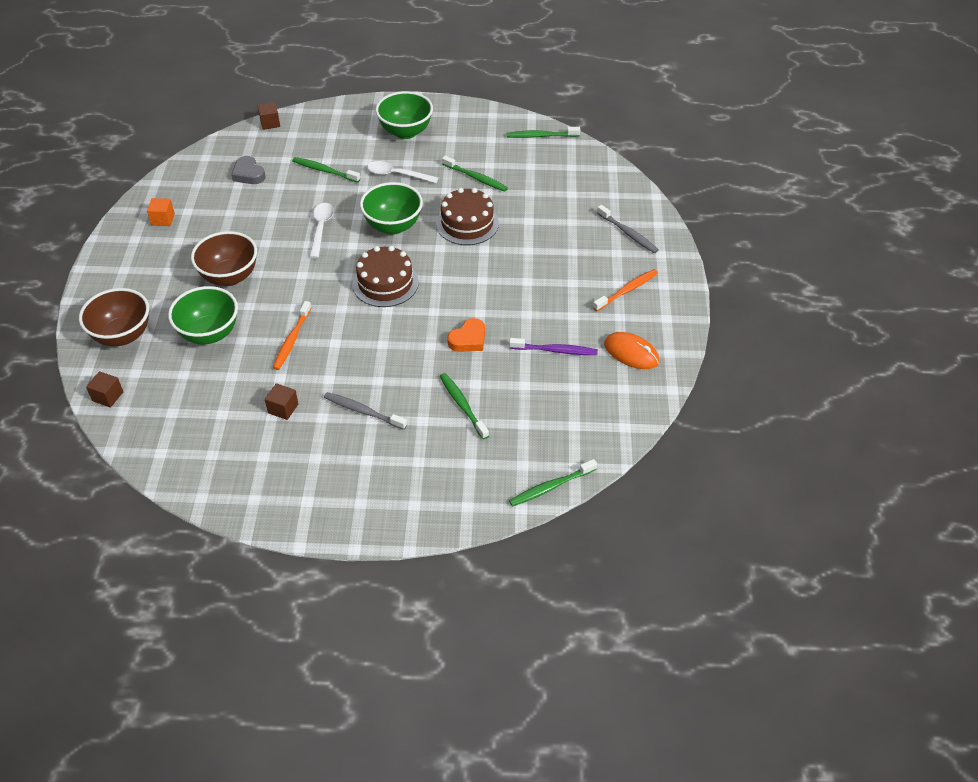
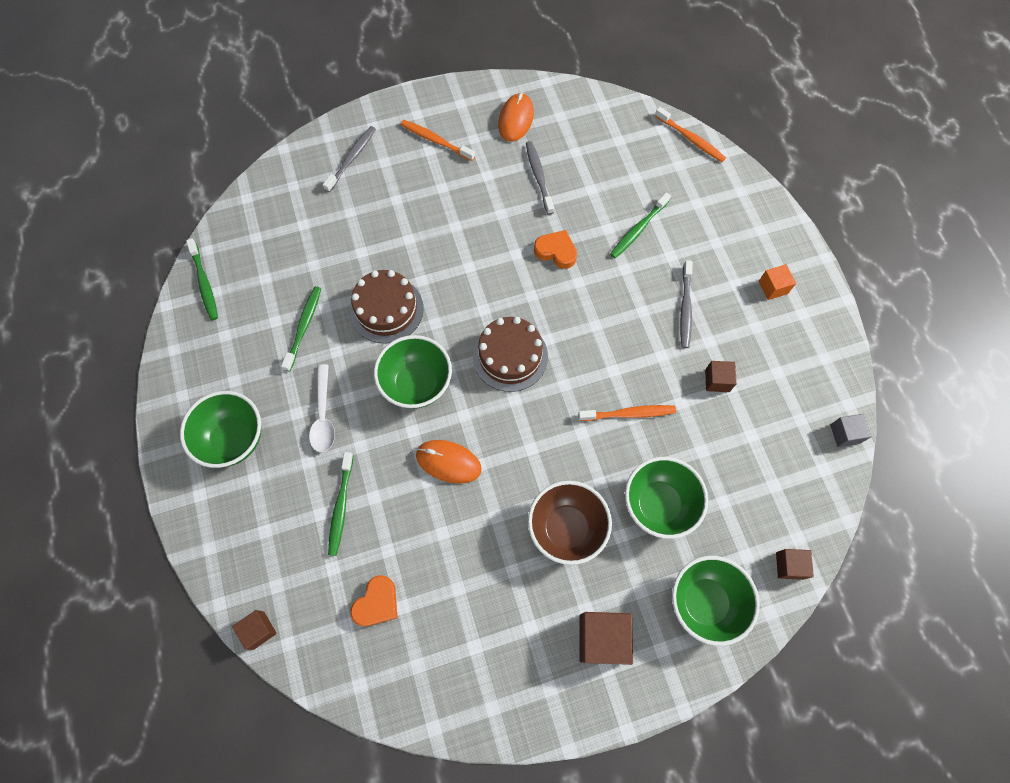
camera: 110 degrees left, 20 degrees up
brown bowl [79,288,149,346] -> green bowl [672,556,760,646]
orange cube [147,198,175,226] -> orange cube moved to [759,264,796,300]
grey heart [231,156,266,184] -> orange heart [350,575,397,626]
white spoon [309,203,334,258] -> orange mouse [416,440,482,484]
purple toothbrush [509,338,598,355] -> grey toothbrush [526,141,554,215]
green toothbrush [509,459,597,507] -> orange toothbrush [655,107,726,162]
none -> brown cube [580,612,633,665]
none -> grey cube [830,414,872,447]

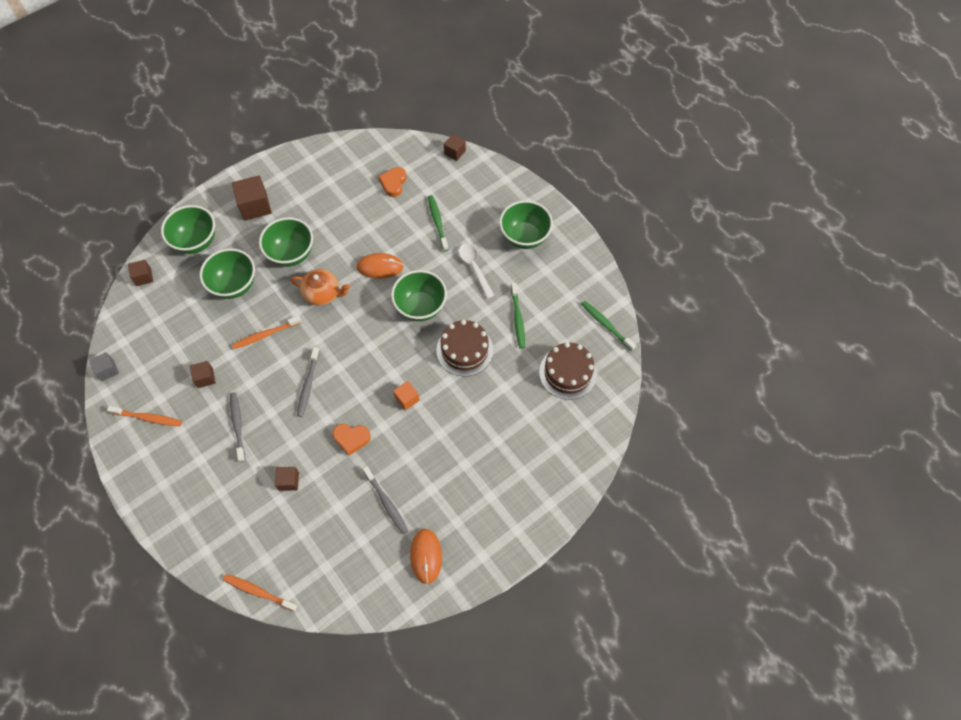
camera: 160 degrees right, 5 degrees down
grey toothbrush [323,126,376,192] -> grey toothbrush moved to [297,347,320,417]
orange toothbrush [401,120,475,161] -> orange toothbrush moved to [107,406,182,427]
brown cake [473,317,548,392] -> brown cake moved to [539,342,597,400]
brown bowl [528,481,612,565] -> green bowl [259,217,313,267]
green toothbrush [610,192,671,258] -> brown cube [275,467,299,491]
orange cube [759,264,796,300] -> orange cube moved to [393,381,420,411]
none -> orange teapot [290,269,350,306]

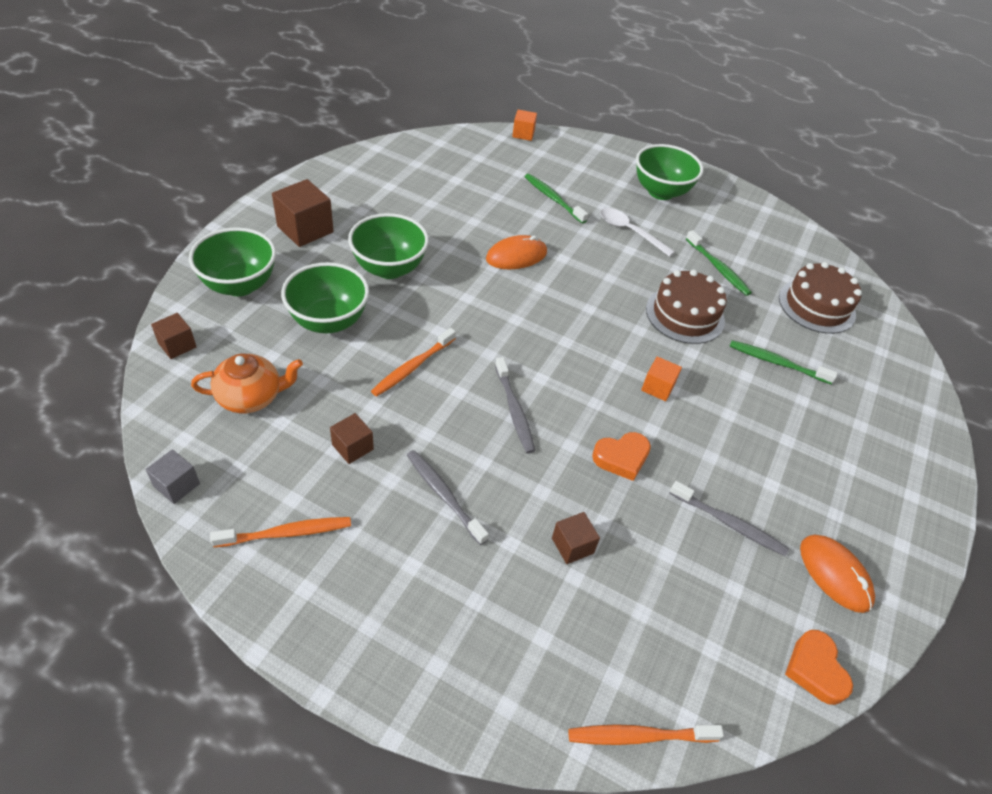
camera: 30 degrees left, 15 degrees down
orange teapot [290,269,350,306] -> orange teapot moved to [191,354,303,413]
orange heart [378,167,407,197] -> orange heart moved to [785,630,853,705]
green bowl [391,270,447,321] -> none
brown cube [444,134,466,161] -> orange cube [512,110,537,141]
green toothbrush [581,301,636,351] -> green toothbrush moved to [729,340,837,384]

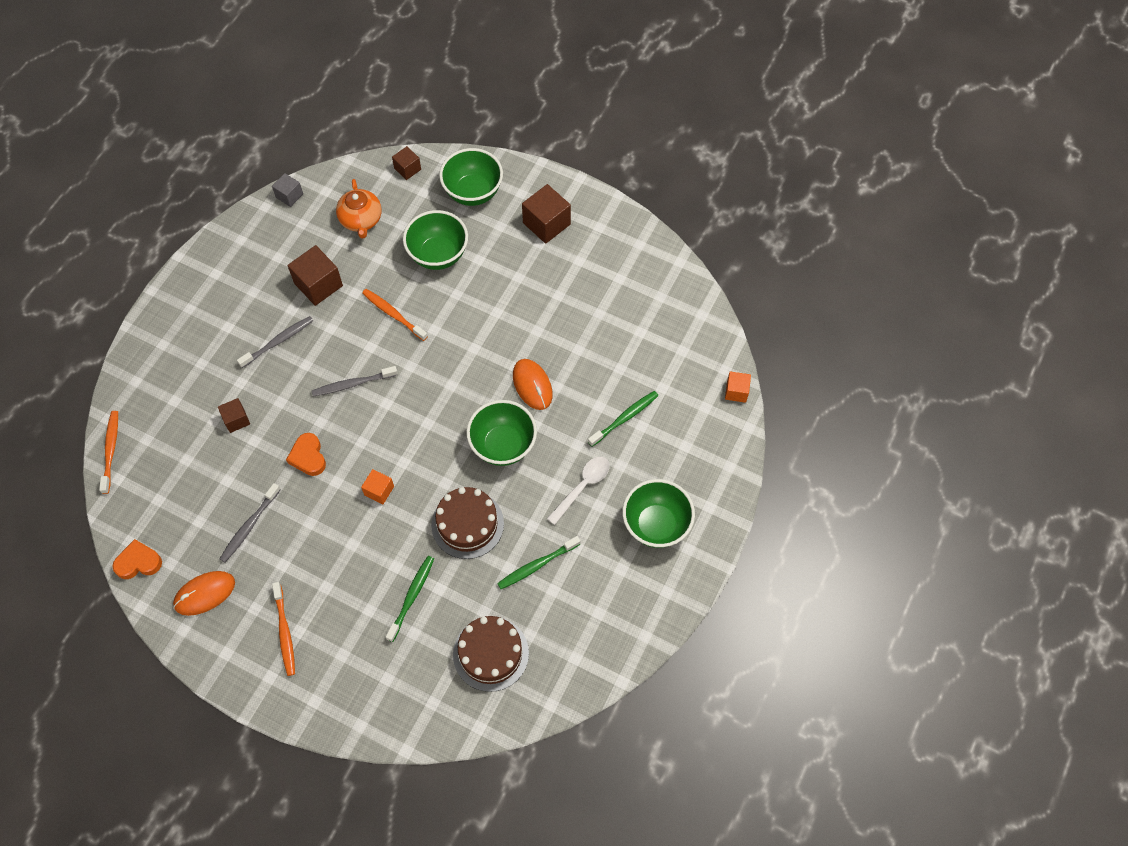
camera: 95 degrees right, 15 degrees up
orange toothbrush [210,517,351,547] -> orange toothbrush moved to [272,582,295,676]
brown cube [330,413,374,464] -> brown cube [287,245,343,306], size x1.72
green bowl [348,213,429,279] -> green bowl moved to [466,400,537,466]

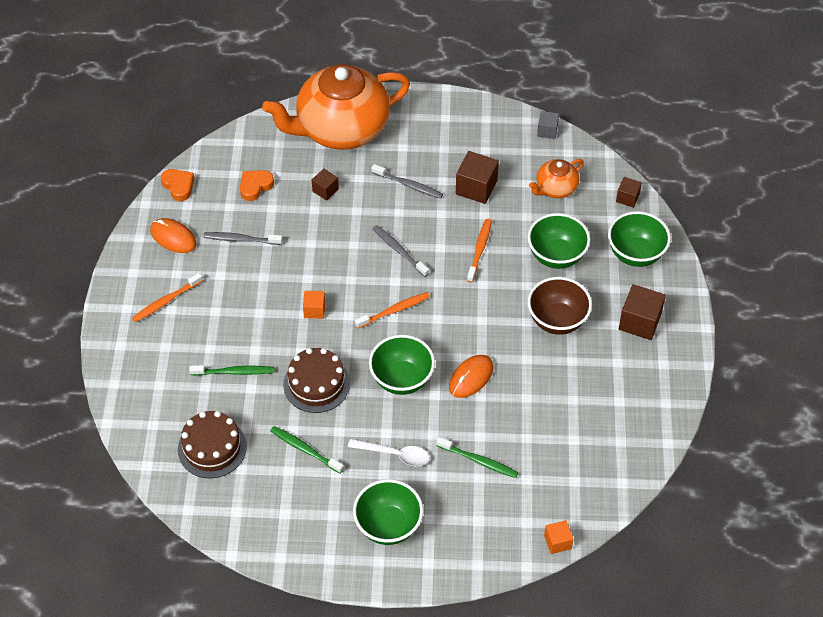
camera: 65 degrees right, 10 degrees down
orange toothbrush [99,411,118,494] -> orange toothbrush moved to [355,292,430,329]
orange heart [286,433,326,476] -> orange heart moved to [240,170,274,201]
none -> orange teapot [262,64,410,150]
none -> brown bowl [527,277,592,335]

